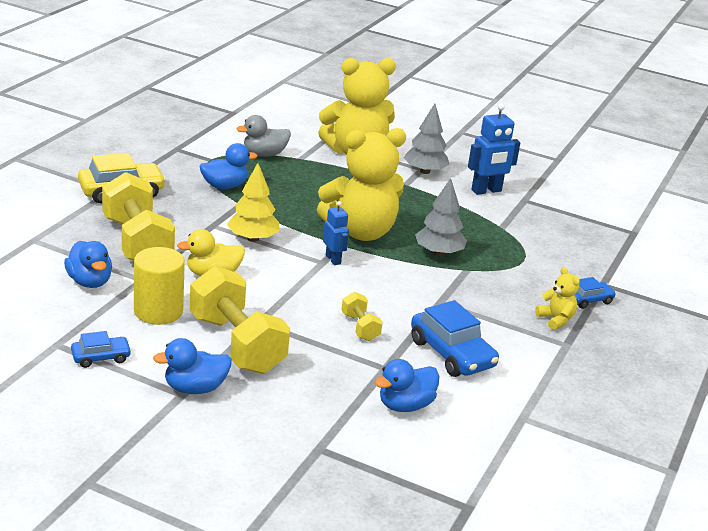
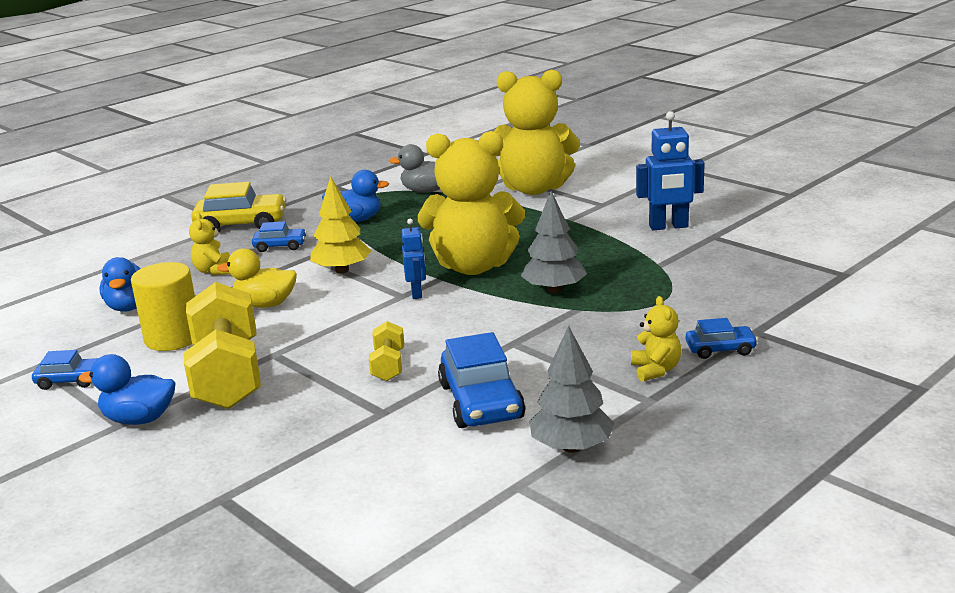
camera: 25 degrees right, 5 degrees down
yellow dumbbell [102,172,175,261] -> yellow teddy bear [189,213,230,275]
blue duck [375,359,439,412] -> none
grey tree [404,103,449,174] -> grey tree moved to [530,325,615,453]
none -> blue car [252,221,307,252]

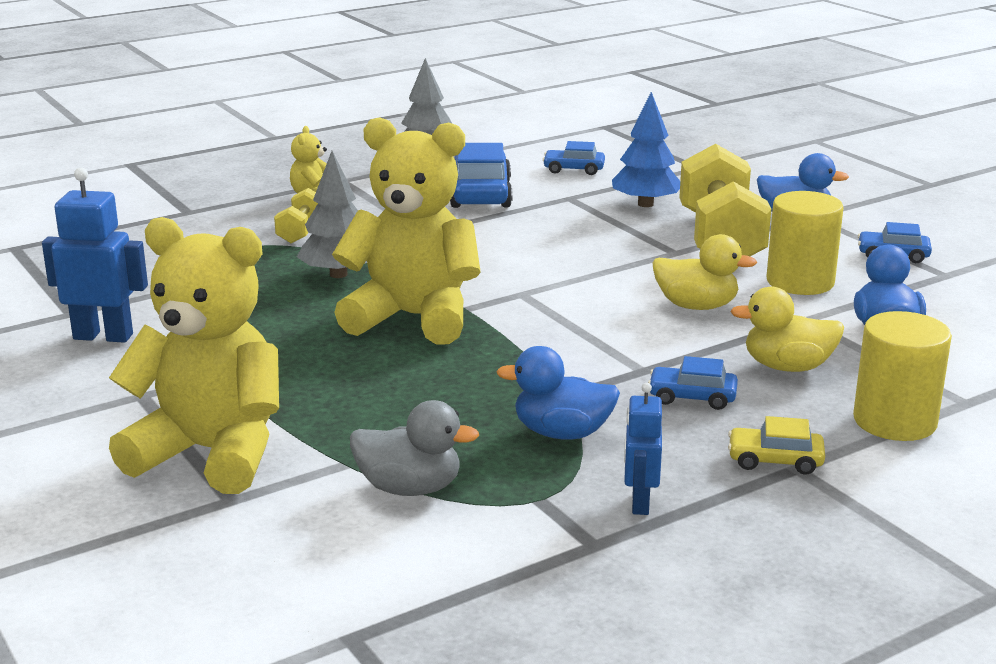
camera: 170 degrees left, 0 degrees up
yellow teddy bear [189,213,230,275] -> yellow duck [730,287,844,372]
yellow car [191,182,287,229] -> yellow car [728,416,825,475], size x0.55
yellow tree [310,176,371,273] -> none
yellow dumbbell [369,321,404,381] -> yellow dumbbell moved to [274,188,318,243]
blue robot [401,219,426,299] -> blue robot moved to [624,383,662,515]
blue car [686,318,758,359] -> blue car moved to [543,141,605,175]
none -> blue tree [612,92,680,207]
none -> yellow cylinder [853,311,952,441]

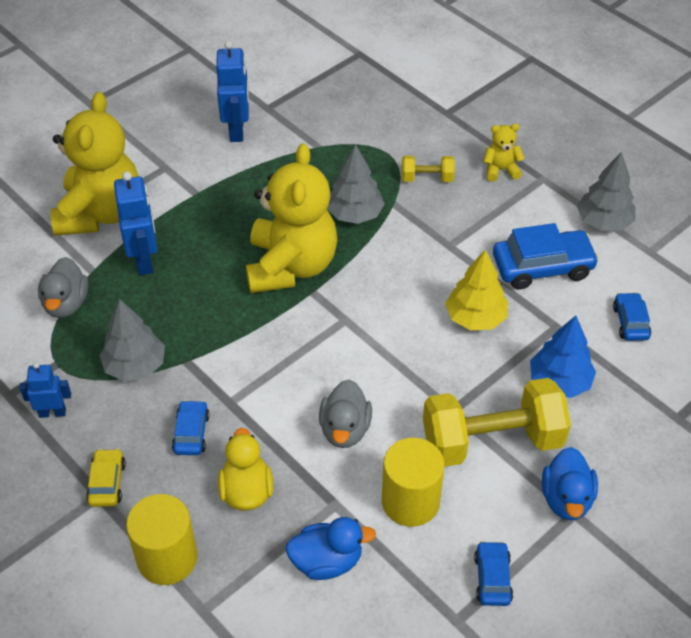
camera: 80 degrees right, 25 degrees up
blue duck [496,346,620,440] -> grey tree [99,299,165,381]
yellow duck [652,234,757,310] -> grey duck [319,380,372,448]
none -> blue robot [114,171,157,275]
none -> yellow tree [445,250,508,330]

